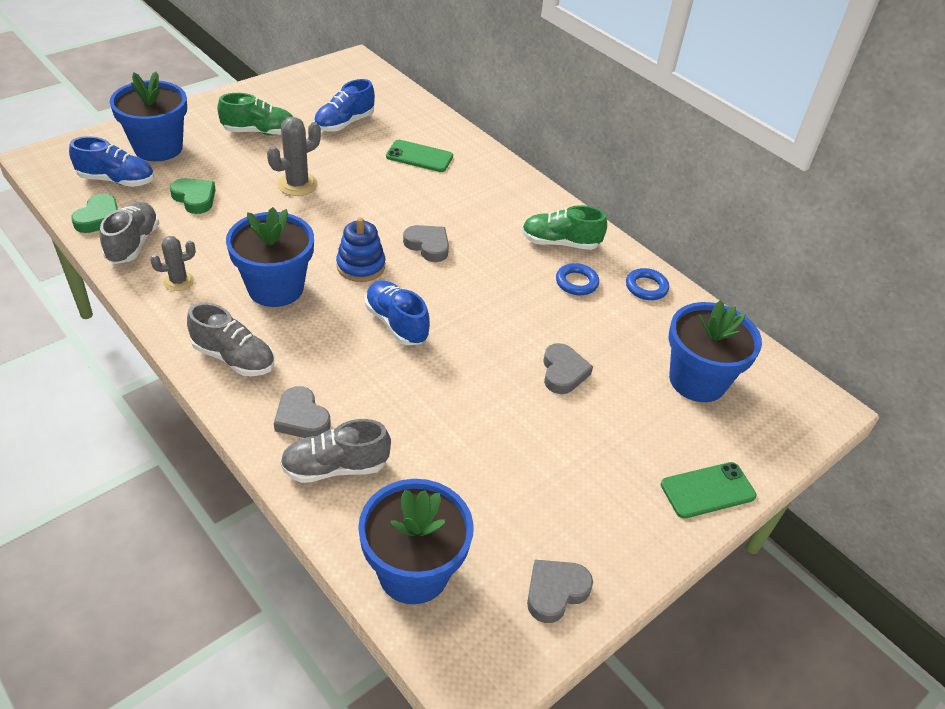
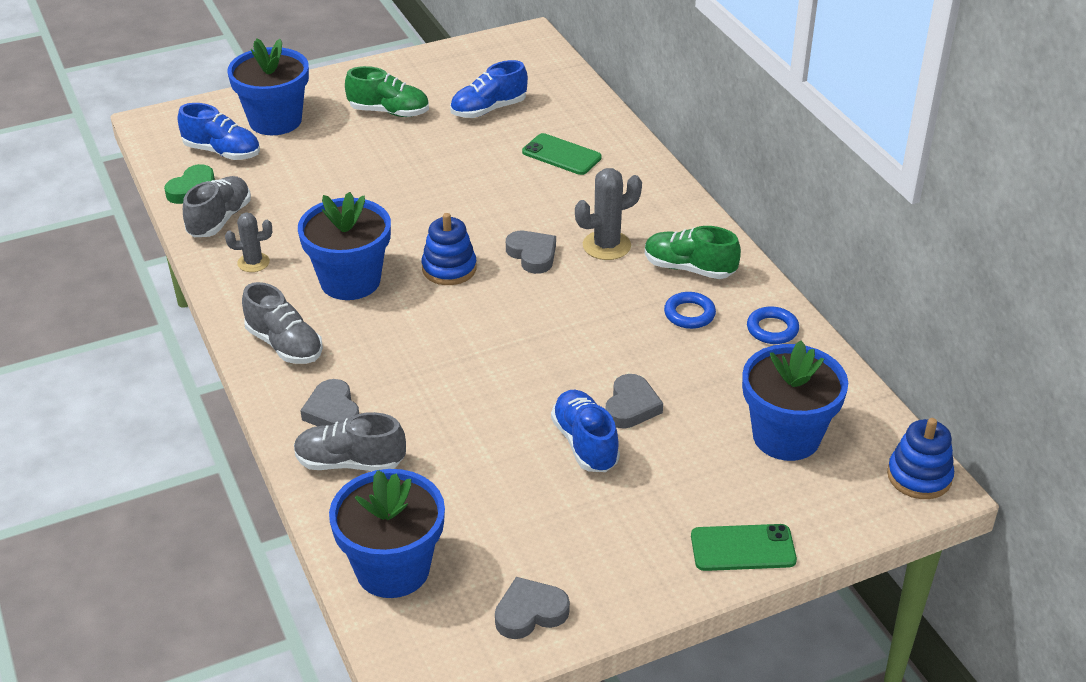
camera: 20 degrees right, 5 degrees down
green heart [170,178,216,214] -> none
grey cactus [267,117,321,196] -> grey cactus moved to [575,168,642,260]
blue shoe [365,280,430,345] -> blue shoe moved to [551,390,620,472]
none -> blue stacking toy [887,418,954,499]

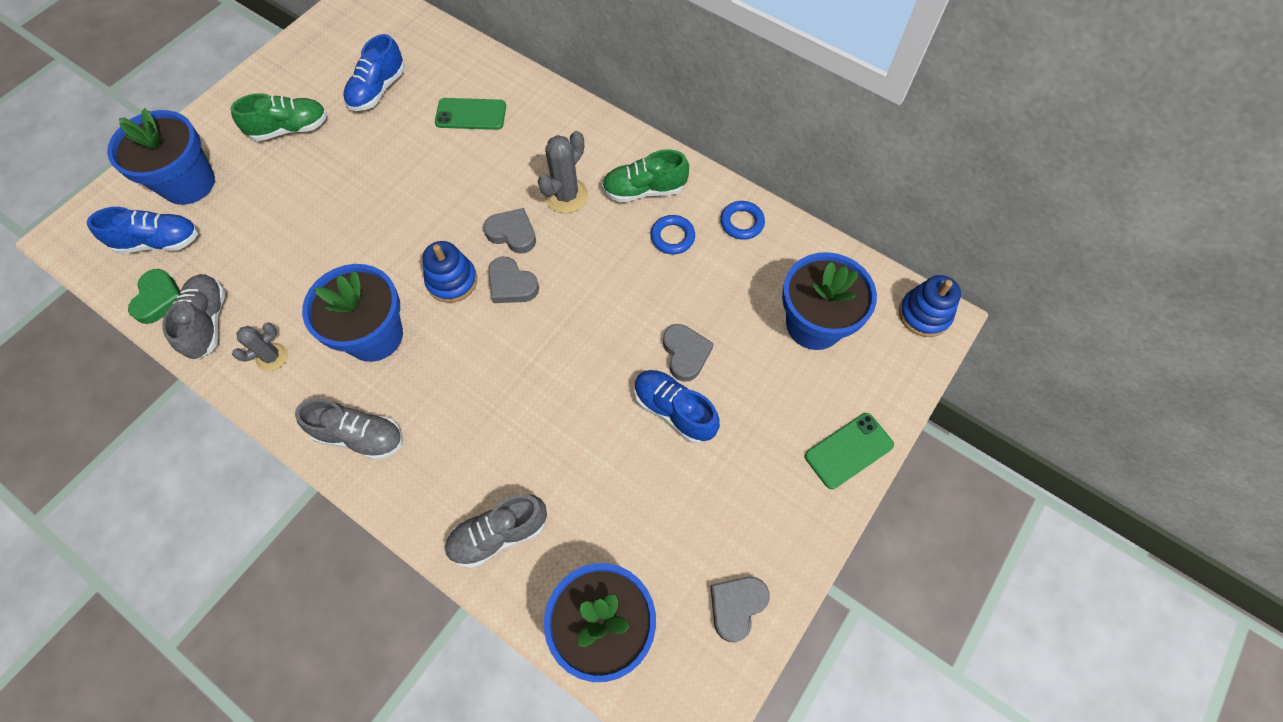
camera: 30 degrees left, 25 degrees up
grey heart [300,379,359,426] -> grey heart moved to [488,257,539,303]

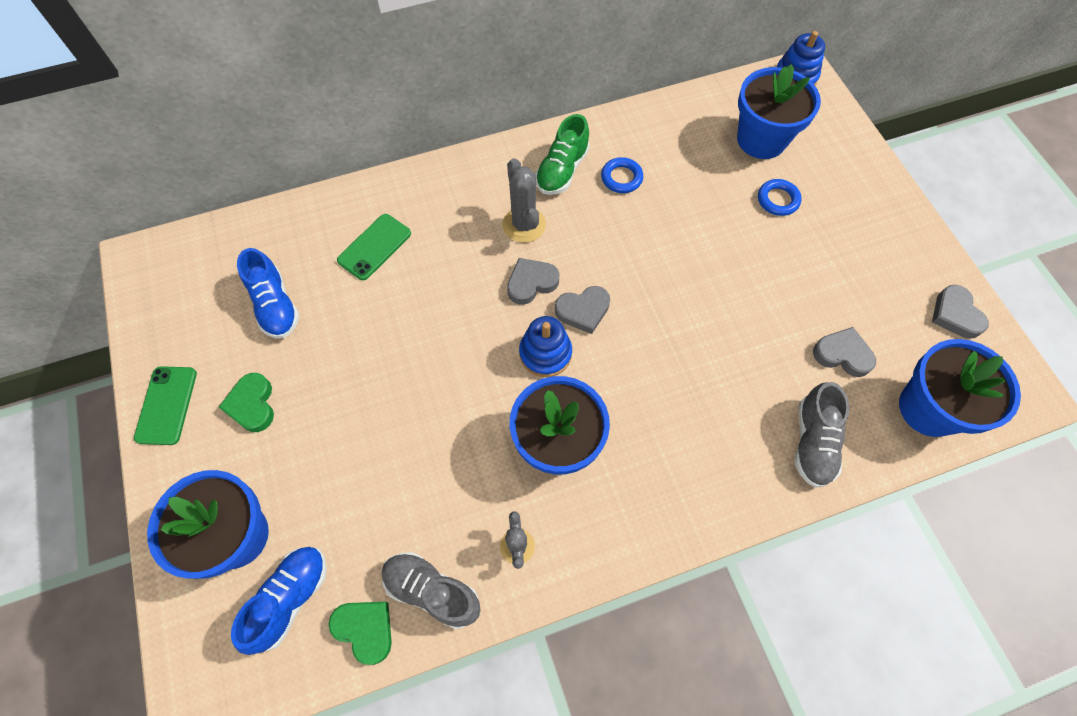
camera: 55 degrees left, 0 degrees up
green shoe [230,93,327,141] -> green heart [219,373,274,432]
grey shoe [295,399,403,460] -> none
blue shoe [634,370,720,443] -> none
grey heart [663,324,714,382] -> grey heart moved to [813,327,876,377]
blue ring [720,201,765,240] -> blue ring moved to [758,179,802,216]
green phone [805,413,894,489] -> green phone moved to [134,366,197,445]

